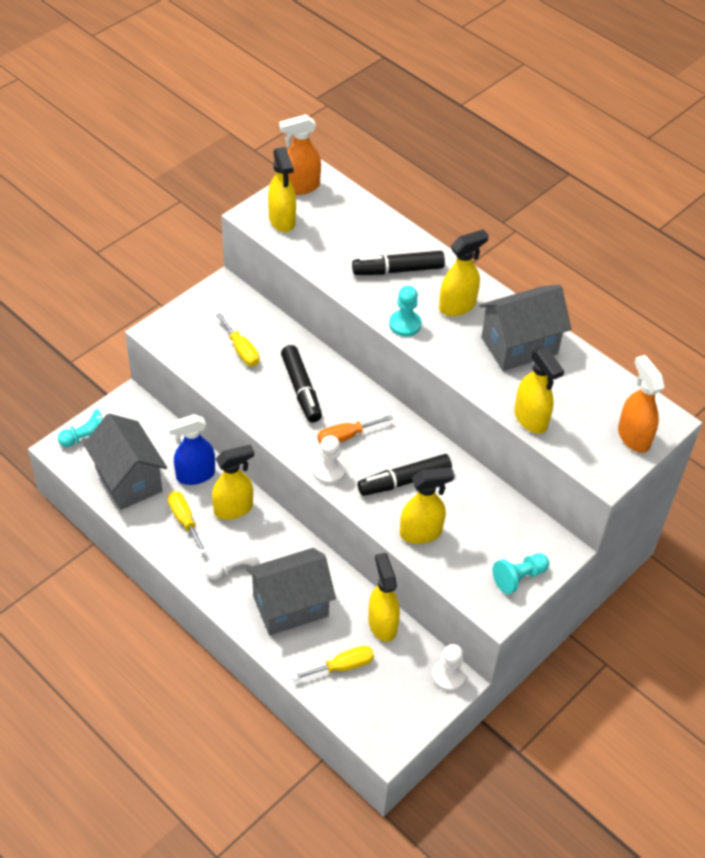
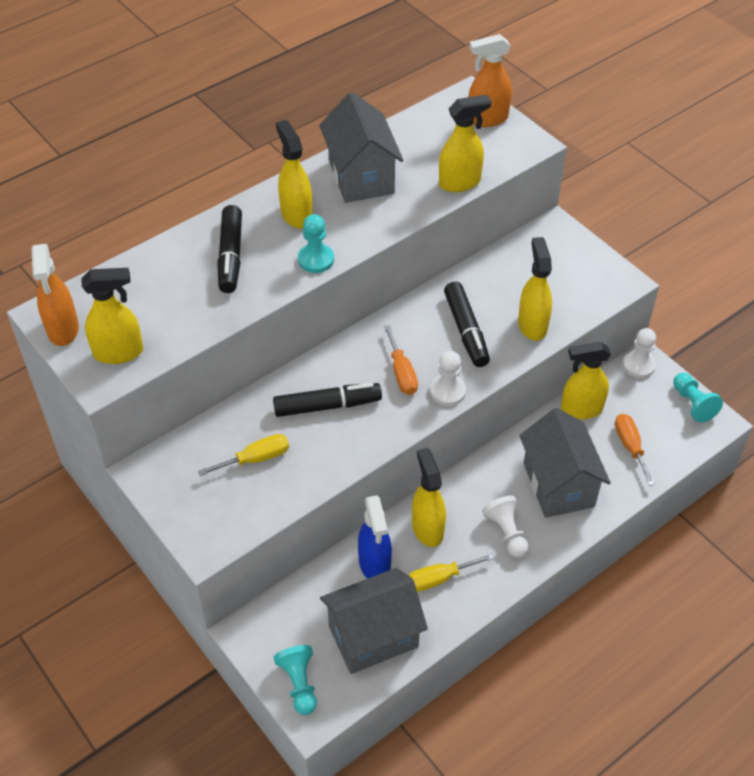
camera: 80 degrees left, 0 degrees up
yellow screwdriver [292,646,374,681] -> orange screwdriver [615,414,655,486]
turquoise pawn [493,553,549,594] -> turquoise pawn moved to [673,373,723,423]

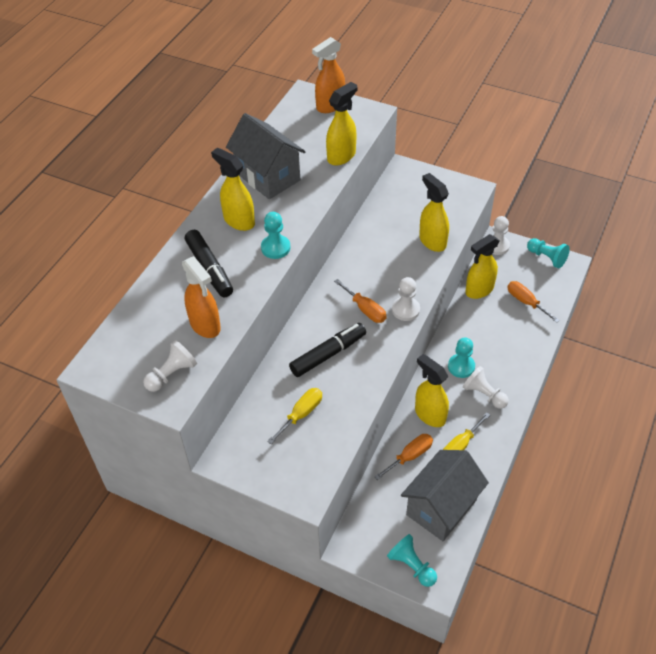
camera: 25 degrees left, 0 degrees up
orange spray bottle [31,244,79,346] -> orange spray bottle moved to [182,256,221,338]
yellow spray bottle [81,268,143,364] -> white pawn [143,340,197,392]
blue spray bottle [358,495,392,579] -> orange screwdriver [374,434,433,480]
black marker [444,282,490,367] -> none
grey house [519,408,611,518] -> none
none -> turquoise pawn [448,337,475,378]

